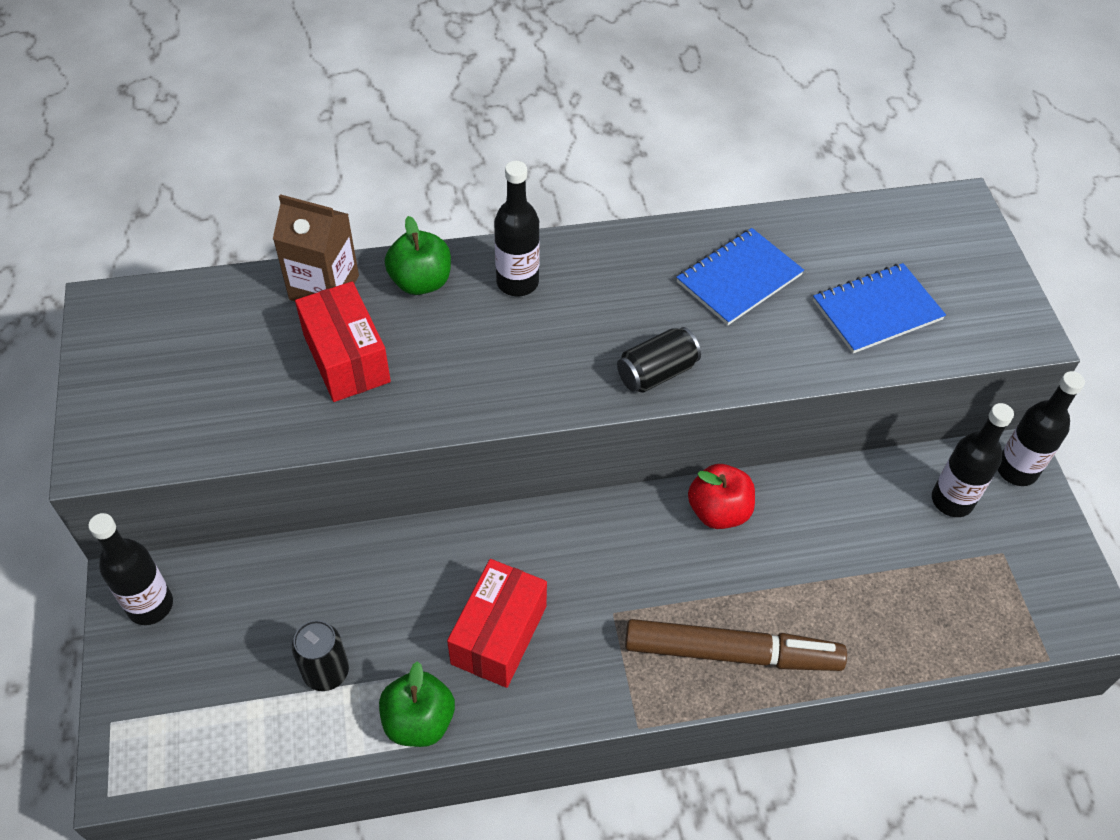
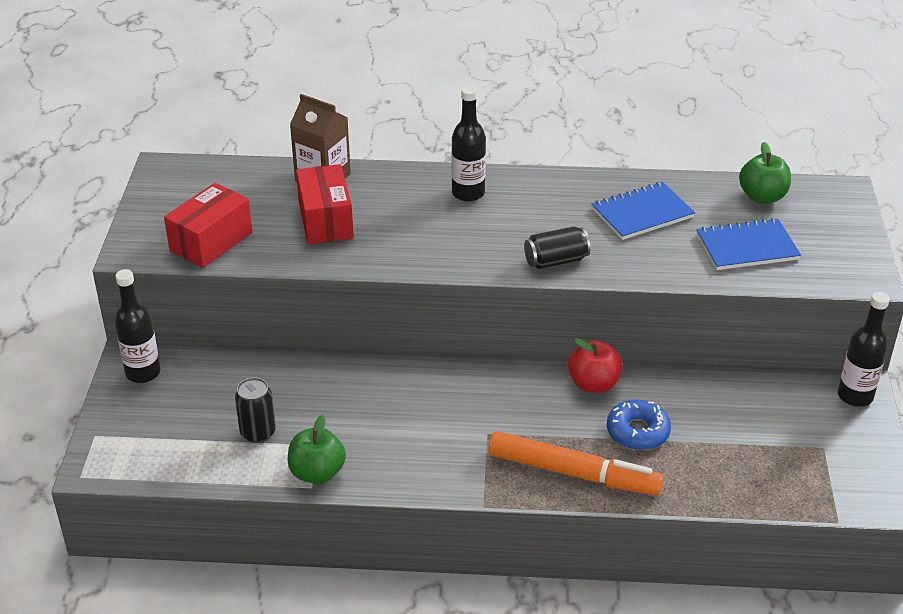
camera: 15 degrees right, 15 degrees down
green apple [385,216,451,295] -> green apple moved to [739,142,791,204]
red box [447,559,547,688] -> red box moved to [164,183,252,268]
brown marker [625,619,847,671] -> orange marker [488,431,664,495]
black bottle [932,403,1014,517] -> none
none -> blue donut [607,399,671,450]

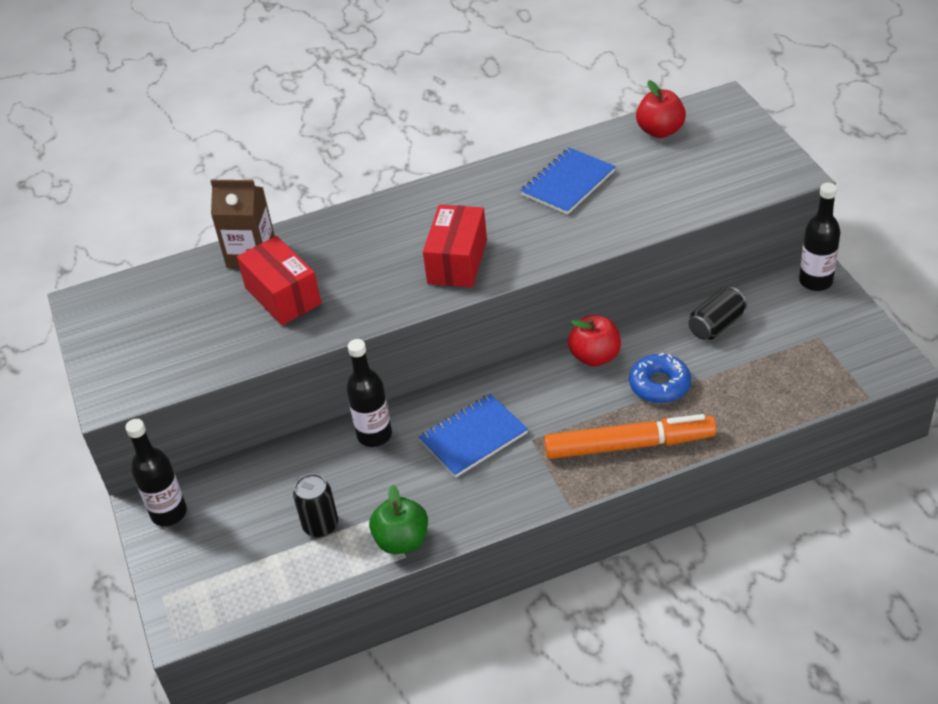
camera: 20 degrees left, 5 degrees up
red box [164,183,252,268] -> red box moved to [423,204,487,288]
black bottle [452,86,486,202] -> black bottle moved to [346,339,392,447]
black can [524,226,591,269] -> black can moved to [688,287,747,340]
blue notebook [696,218,801,270] -> blue notebook moved to [418,394,528,478]
green apple [739,142,791,204] -> red apple [636,80,686,138]

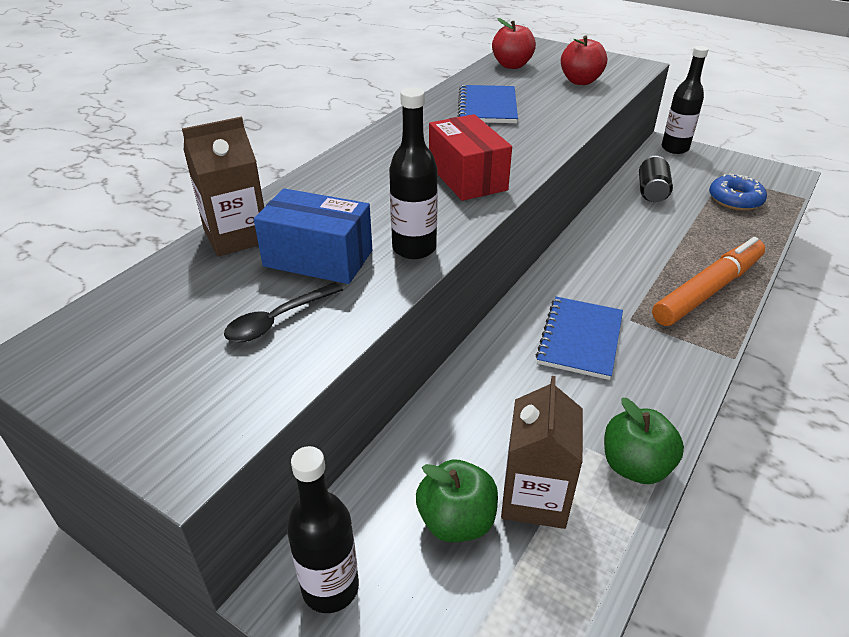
camera: 40 degrees left, 5 degrees down
red box [237,236,322,325] -> blue box [254,188,372,284]
black can [293,474,338,538] -> brown carton [501,376,583,529]
black bottle [346,339,392,447] -> black bottle moved to [389,87,438,259]
red apple [568,315,621,367] -> red apple moved to [561,35,607,85]
blue donut [629,353,691,403] -> blue donut moved to [709,174,767,210]
none -> black spoon [224,282,343,342]
none -> green apple [416,460,498,542]

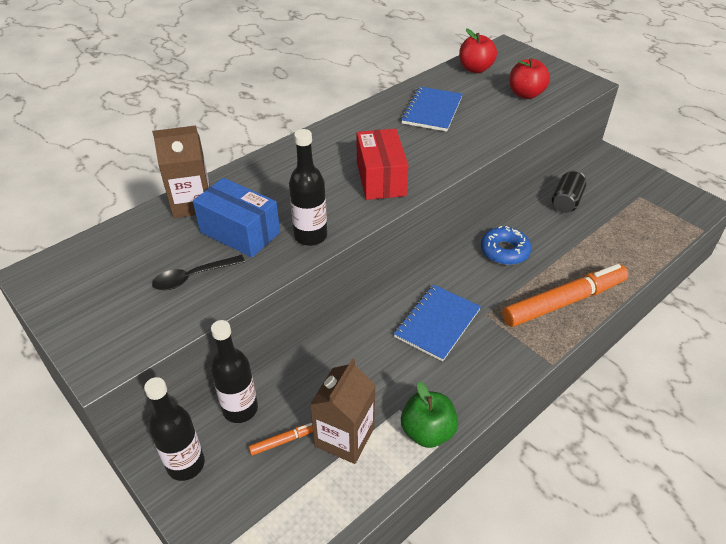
camera: 15 degrees right, 5 degrees up
green apple [416,460,498,542] -> orange marker [249,423,313,456]
black bottle [662,46,708,154] -> black bottle moved to [211,320,258,423]
blue donut [709,174,767,210] -> blue donut moved to [481,226,531,265]

